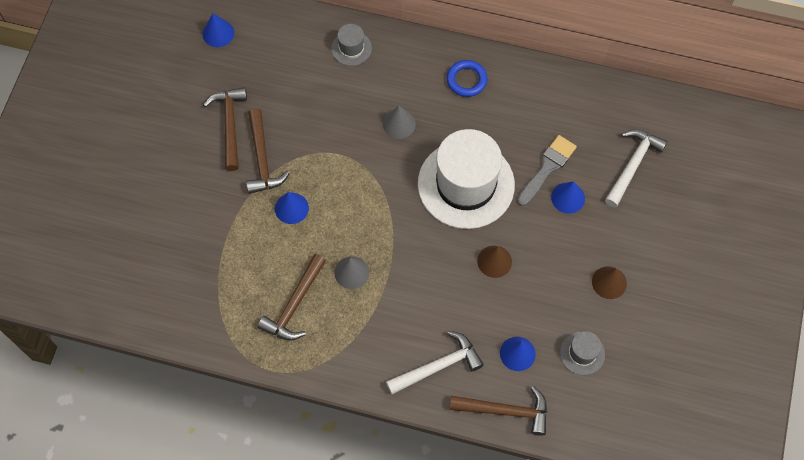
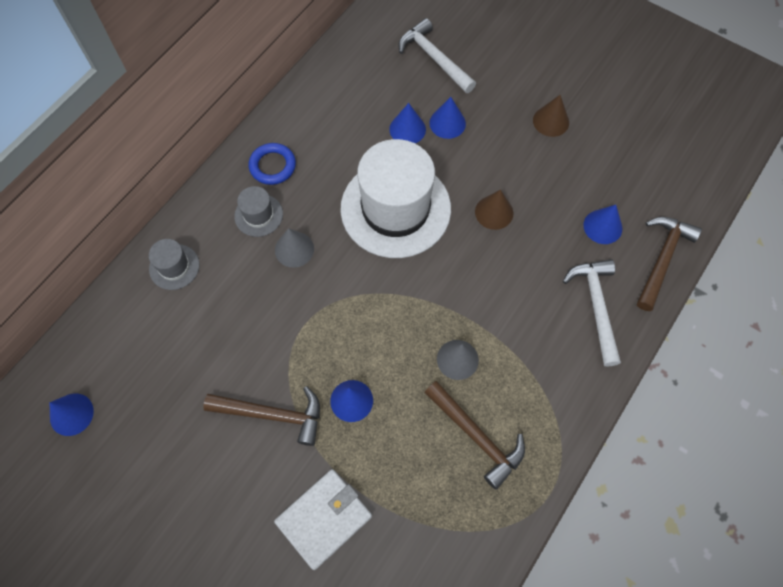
camera: 70 degrees left, 0 degrees up
brown hammer [204,87,247,171] -> none
grey brush [517,135,577,206] -> blue cone [389,103,426,143]
grey hat [560,331,605,375] -> grey hat moved to [234,186,283,237]
none -> white wallet [274,469,372,570]

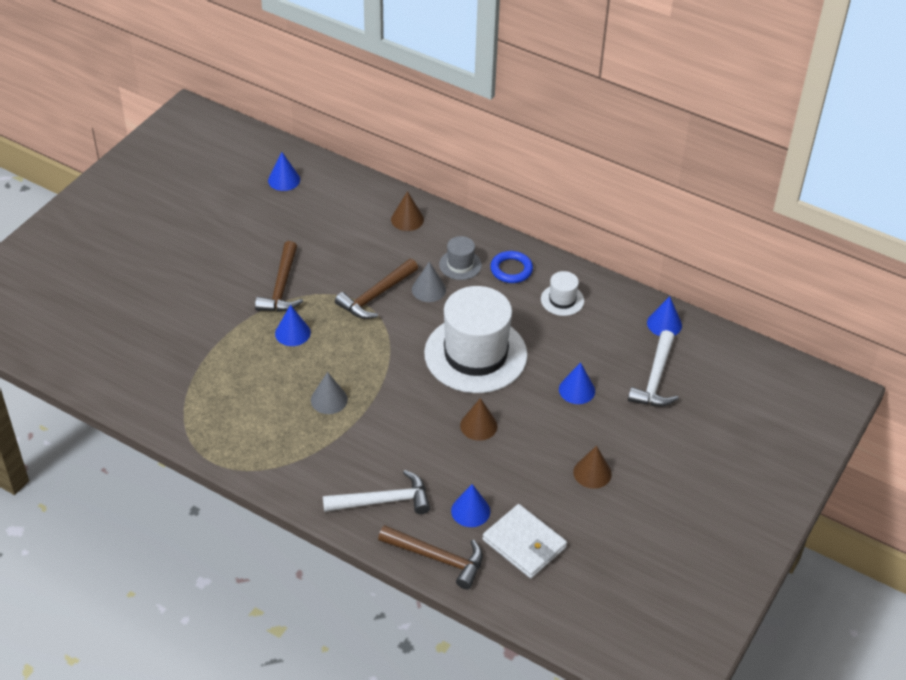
camera: 85 degrees right, 20 degrees down
grey hat [149,239,200,290] -> brown cone [391,191,424,231]
white wallet [274,469,372,570] -> white wallet moved to [482,504,567,578]
blue cone [389,103,426,143] -> blue cone moved to [647,296,682,336]
white hammer [399,18,476,93] -> white hammer turned 150 degrees clockwise [628,330,679,406]
brown hammer [424,381,525,490] -> brown hammer moved to [335,259,418,319]
none -> white hat [541,271,584,316]

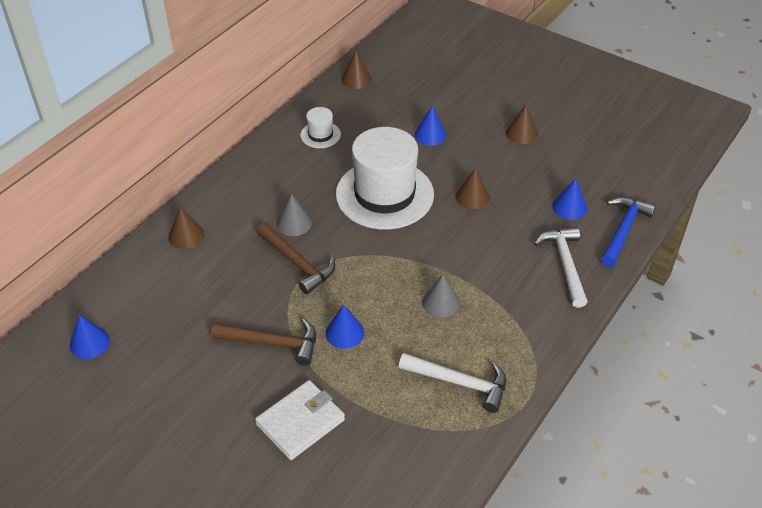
camera: 85 degrees left, 0 degrees up
brown hammer [378,525,483,589] -> blue hammer [601,197,656,267]
grey hat [439,236,482,280] -> none
white wallet [482,504,567,578] -> white wallet moved to [255,380,345,460]
blue ring [490,251,533,283] -> none
white hammer [628,330,679,406] -> white hammer moved to [399,353,506,413]
blue cone [647,296,682,336] -> brown cone [341,51,372,89]

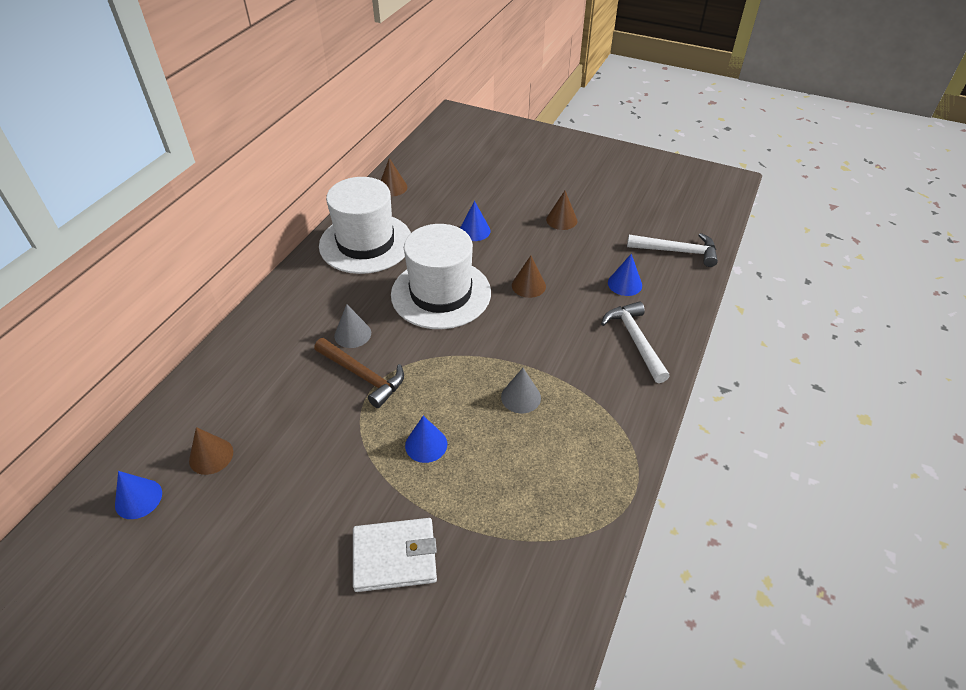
camera: 10 degrees left, 0 degrees up
brown cone [168,207,204,249] -> brown cone moved to [189,427,233,475]
brown hammer [211,318,316,366] -> none
white wallet [255,380,345,460] -> white wallet turned 45 degrees clockwise [353,518,437,592]
white hat [300,107,341,148] -> white hat [319,177,411,274], size x2.28
white hammer [399,353,506,413] -> white hammer moved to [627,233,718,267]
blue hammer [601,197,656,267] -> none

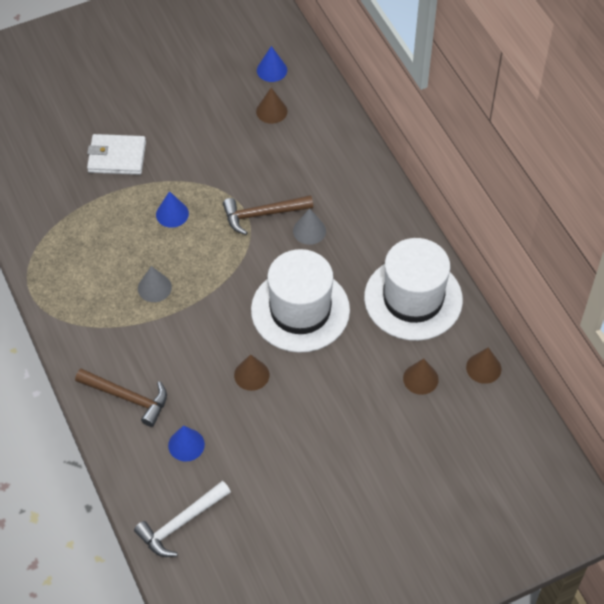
camera: 130 degrees right, 10 degrees up
white wallet [353,518,437,592] -> white wallet turned 60 degrees clockwise [87,134,146,175]
blue cone [460,201,491,241] -> none
brown cone [546,191,577,230] -> brown cone moved to [403,359,439,395]
white hammer [601,301,670,383] -> brown hammer [75,369,167,427]

